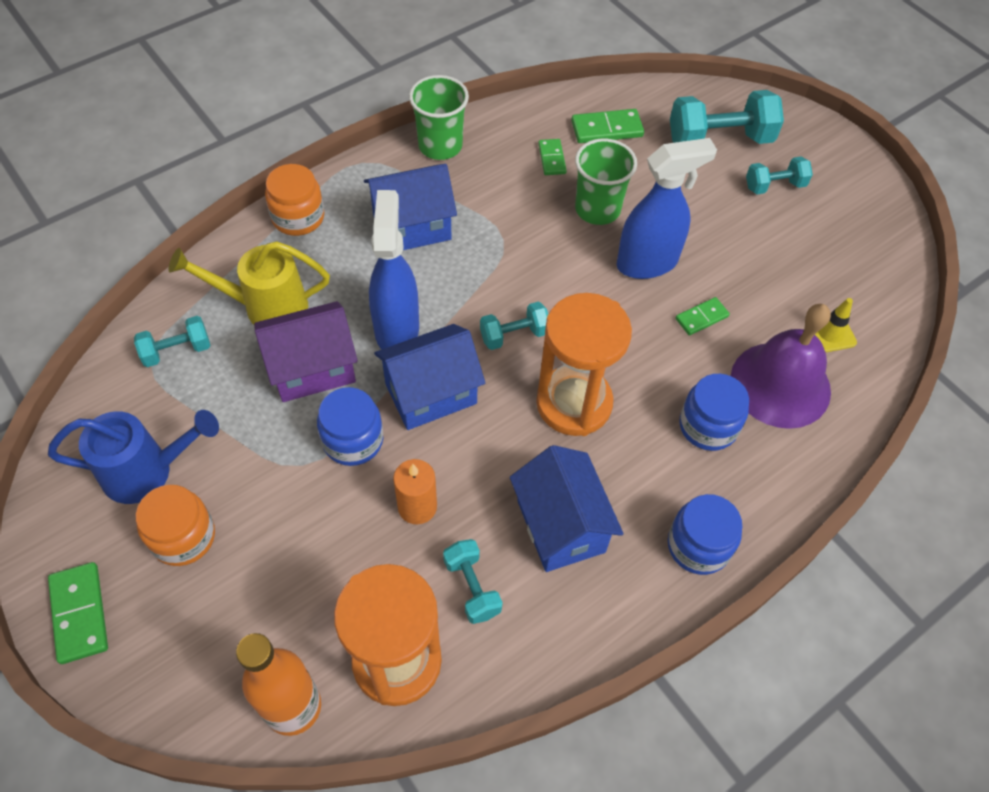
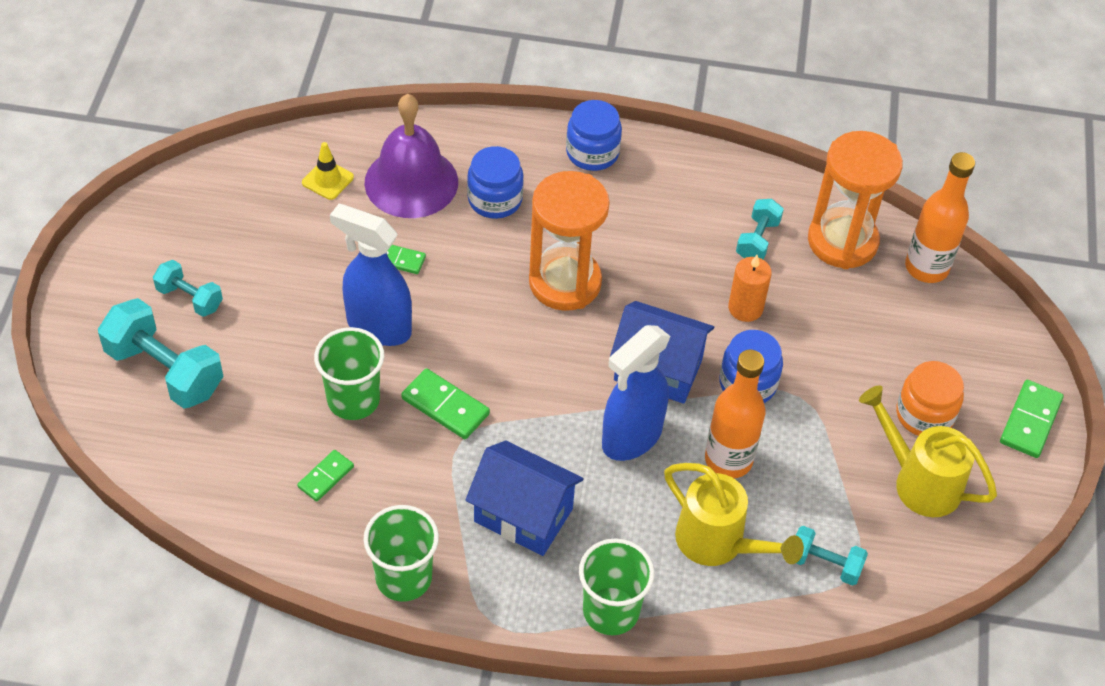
camera: 135 degrees left, 5 degrees down
blue watering can [48,410,219,504] -> yellow watering can [859,385,997,517]
purple house [254,301,358,402] -> orange bottle [705,350,766,478]
orange jar [265,164,324,236] -> green cup [579,538,654,635]
turquoise dumbbell [480,302,548,350] -> none
blue house [510,445,624,572] -> none
green domino [571,109,644,143] -> green domino moved to [401,368,490,439]

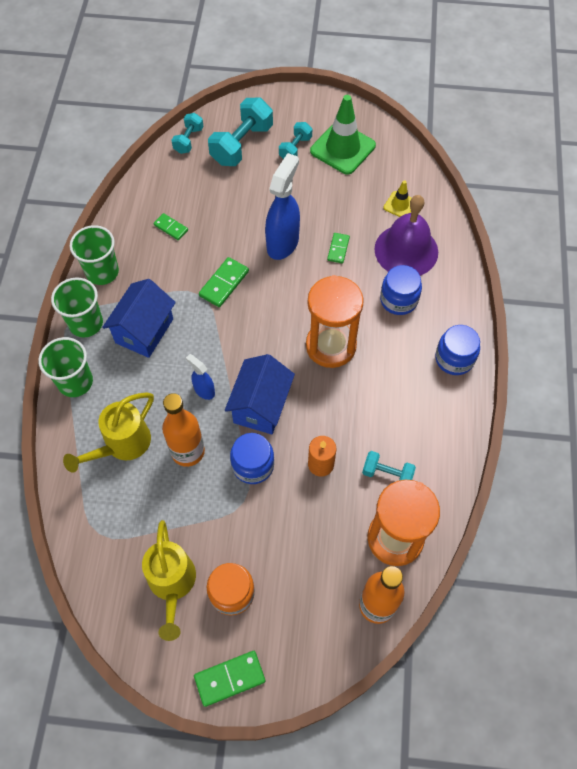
camera: 90 degrees right, 10 degrees up
green cup [314,327,384,420] -> green cup moved to [51,277,103,337]
blue spray bottle [602,325,671,461] -> blue spray bottle [186,354,215,400], size x0.51
turquoise dumbbell [796,526,868,586] -> turquoise dumbbell moved to [171,113,204,154]
yellow watering can [859,385,997,517] -> yellow watering can turned 135 degrees clockwise [142,520,196,641]
green domino [1000,380,1064,458] -> green domino turned 45 degrees counterclockwise [194,651,266,707]
none -> green traffic cone [310,95,376,175]

